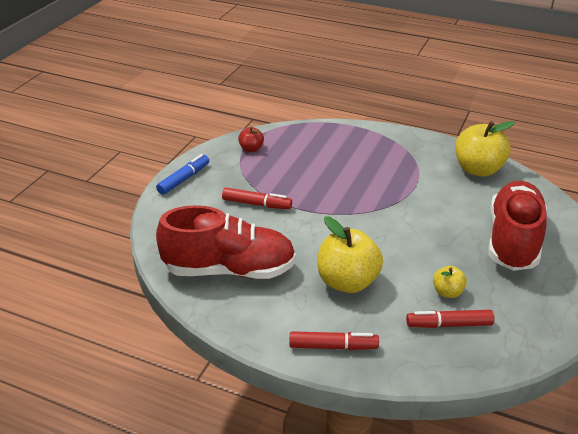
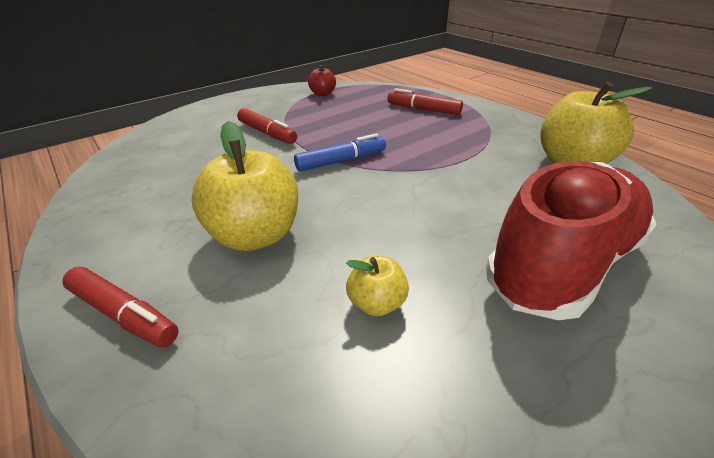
camera: 30 degrees right, 0 degrees up
blue marker [156,154,209,195] -> blue marker moved to [294,134,386,171]
red shoe [156,205,296,279] -> none
red marker [406,310,494,328] -> red marker moved to [388,88,463,115]

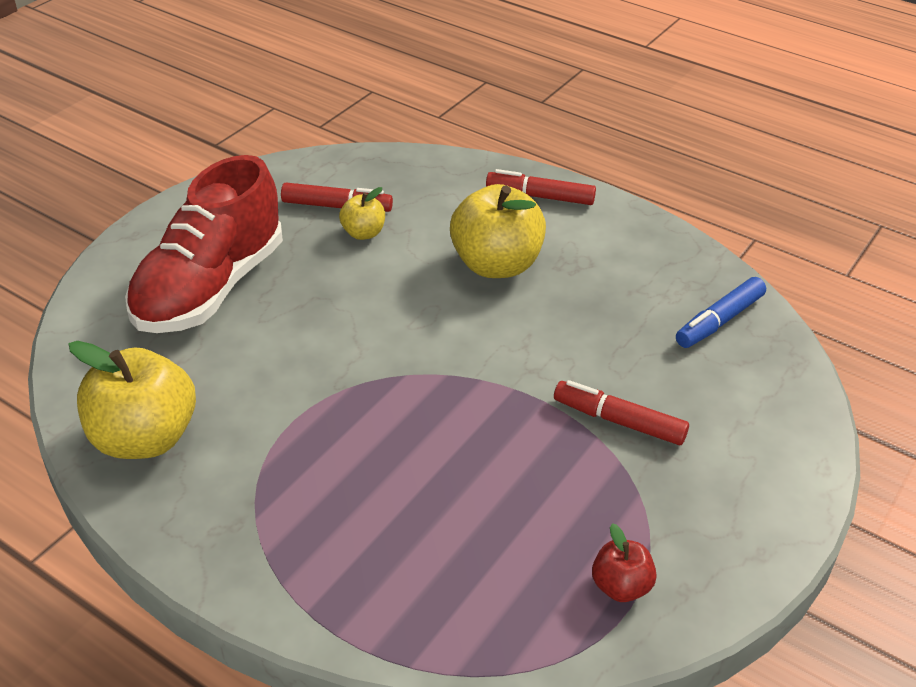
camera: 160 degrees right, 5 degrees up
blue marker [294,134,386,171] -> blue marker moved to [676,277,766,348]
red marker [388,88,463,115] -> red marker moved to [281,183,393,212]

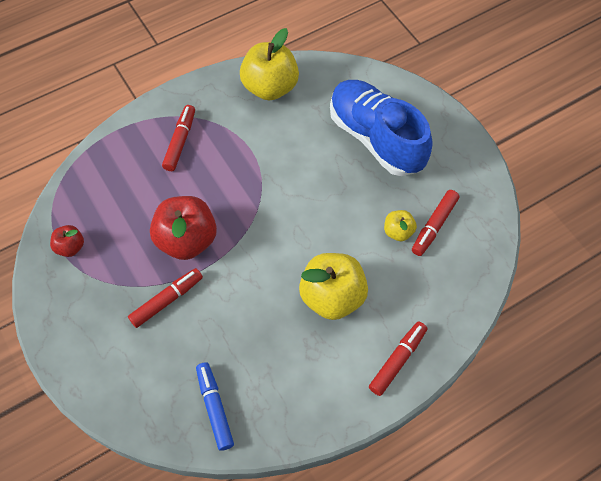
camera: 115 degrees right, 20 degrees up
red shoe [125,155,283,333] -> blue shoe [330,80,432,176]
none -> red apple [150,196,217,260]
none -> red marker [162,105,195,171]

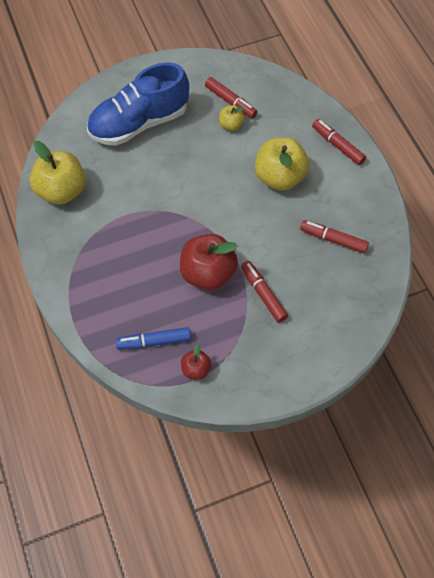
camera: 80 degrees left, 0 degrees up
red marker [162,105,195,171] -> red marker moved to [300,220,369,253]
blue marker [196,362,234,451] -> blue marker moved to [116,327,191,350]

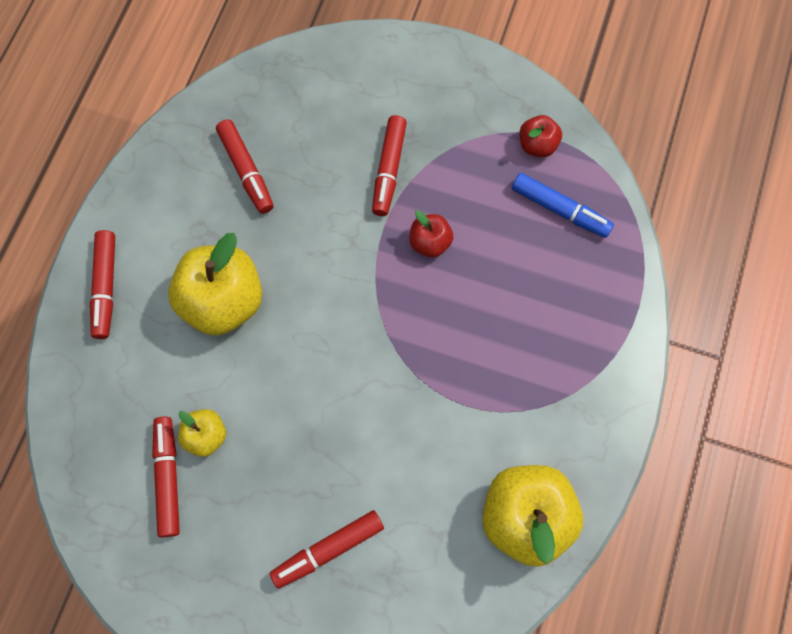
camera: 140 degrees left, 10 degrees up
blue shoe [87,62,189,146] -> red marker [270,510,384,588]
red apple [180,234,238,291] -> red apple [409,210,453,257], size x0.50

